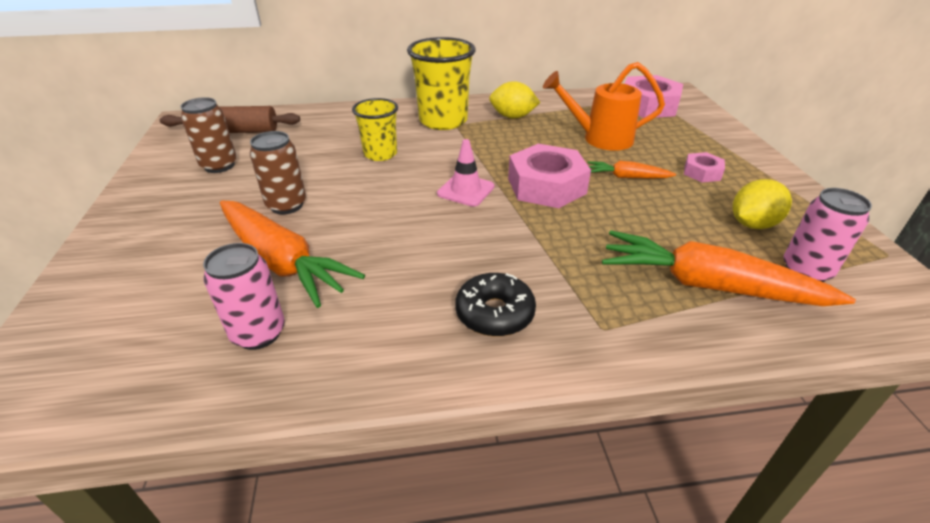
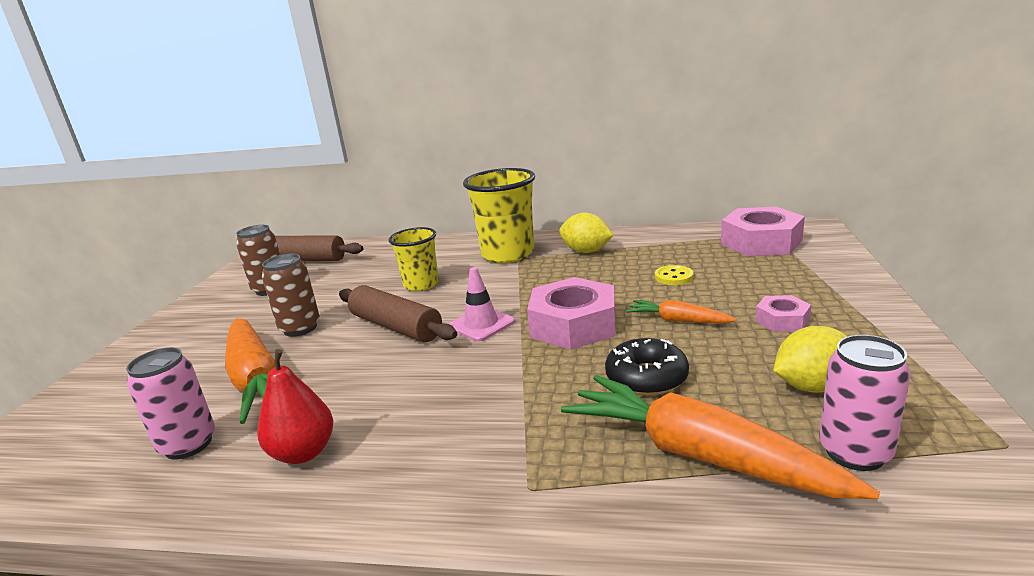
camera: 20 degrees right, 15 degrees down
black donut [455,273,536,337] -> black donut moved to [605,338,689,396]
orange watering can [543,62,665,151] -> yellow button [655,265,693,285]
none -> red pear [257,349,333,464]
none -> brown rolling pin [339,285,457,342]

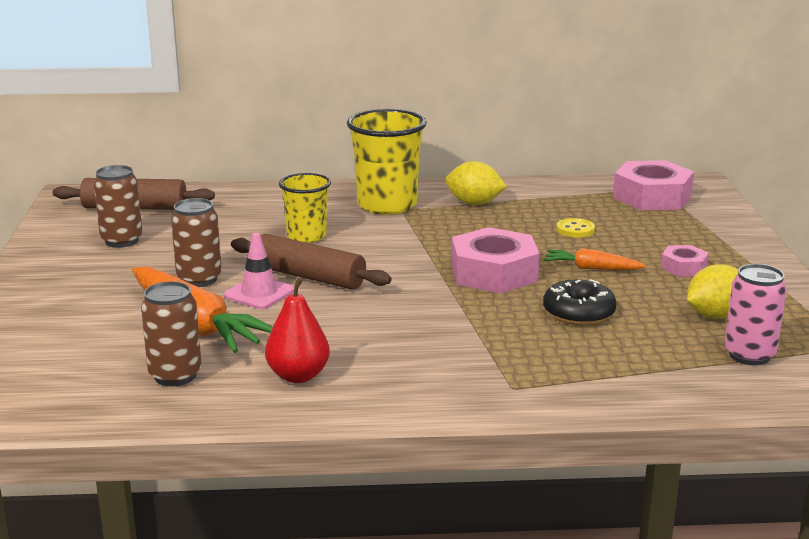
camera: 15 degrees left, 0 degrees up
pink can [126,347,215,460] -> brown can [141,281,202,386]
pink traffic cone [449,267,515,341] -> pink traffic cone moved to [224,233,294,309]
orange carrot [561,375,880,499] -> none

